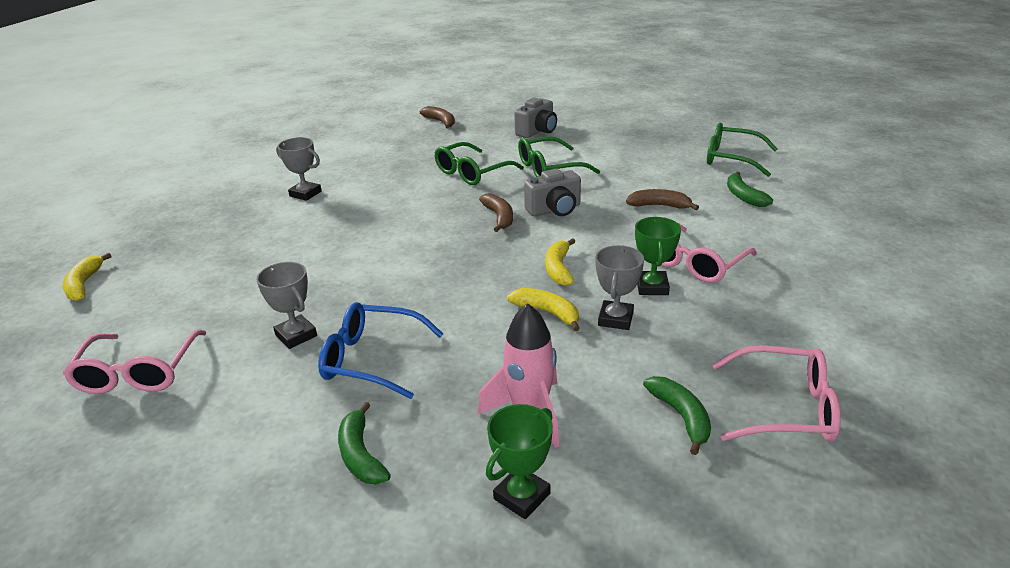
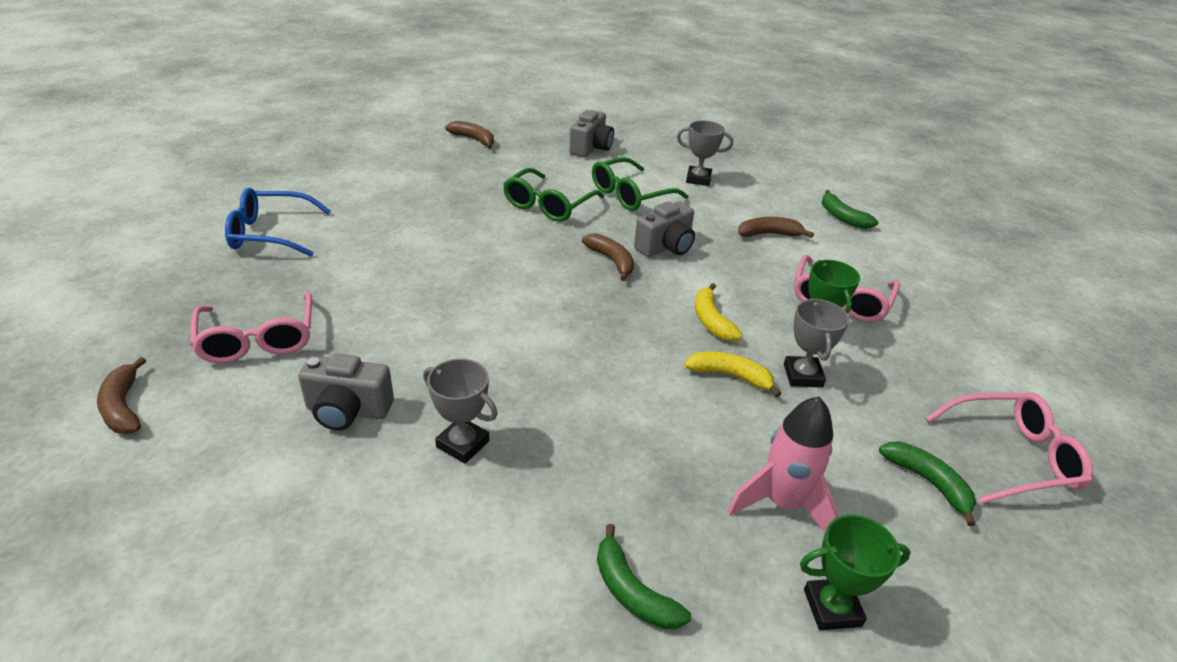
camera: 20 degrees left, 5 degrees up
yellow banana [62,253,112,301] -> brown banana [97,357,146,434]
pink glasses [63,329,207,394] -> pink glasses moved to [190,292,312,363]
grey trophy [276,137,322,201] -> grey trophy moved to [677,121,733,186]
blue glasses [318,302,443,399] -> blue glasses moved to [225,188,331,256]
green trophy [486,404,553,519] -> green trophy turned 60 degrees clockwise [800,515,911,630]
green glasses [707,123,777,177] -> none
none -> grey camera [298,354,394,431]

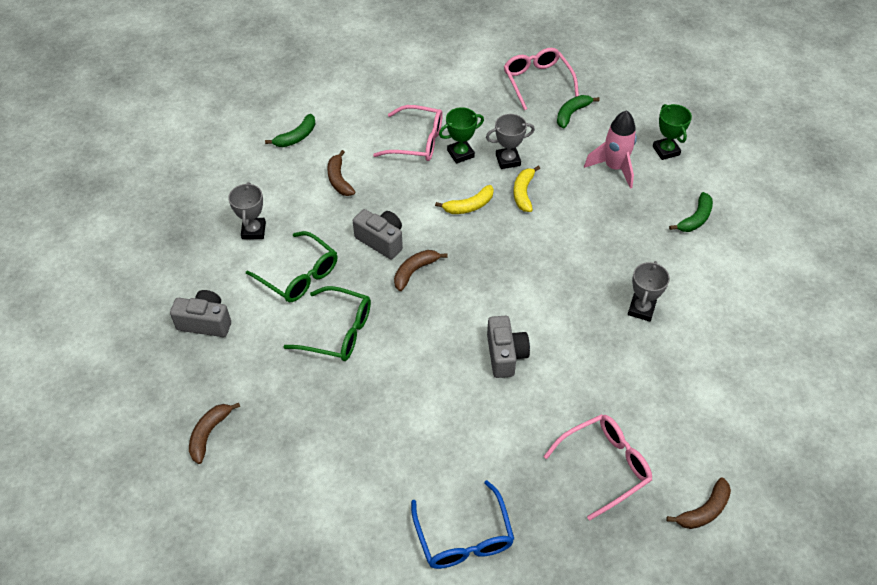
camera: 100 degrees left, 15 degrees up
grey camera [298,354,394,431] -> grey camera moved to [487,316,530,378]

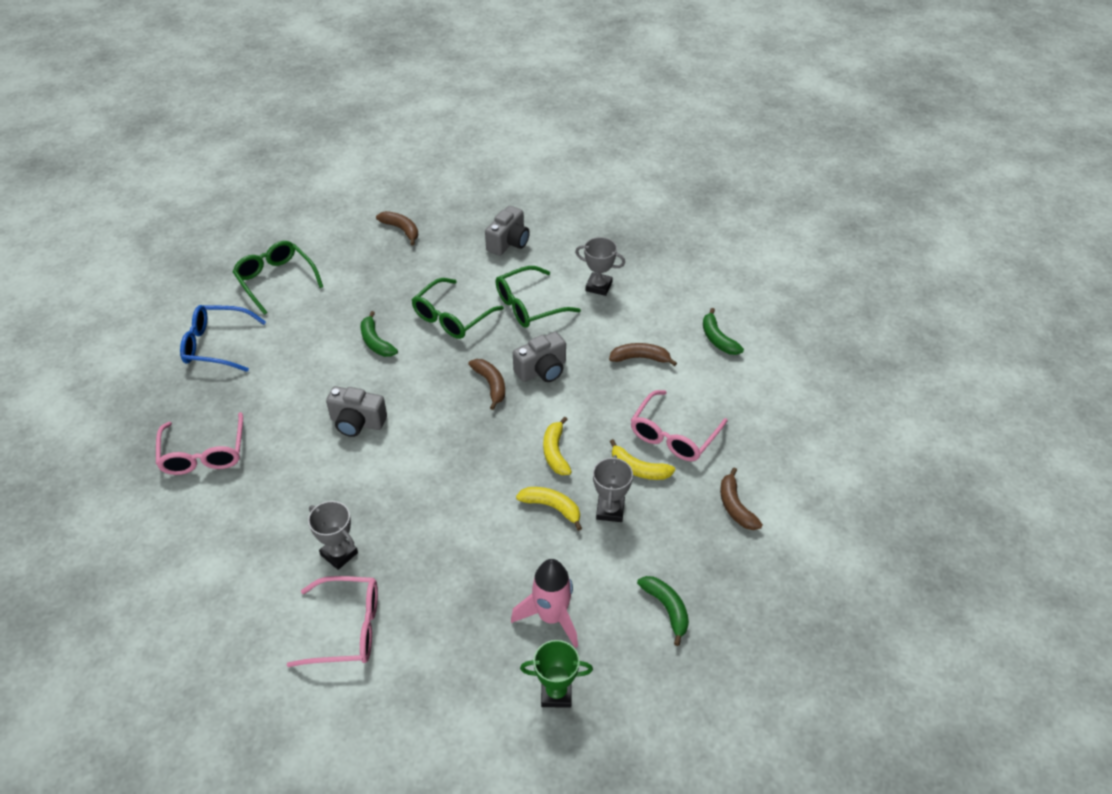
camera: 110 degrees right, 5 degrees down
green trophy [439,107,484,164] -> yellow banana [610,439,675,480]
pink glasses [504,48,579,110] -> pink glasses moved to [287,576,378,667]
brown banana [667,477,731,529] -> brown banana moved to [720,468,763,530]
green banana [669,192,713,232] -> green banana moved to [361,311,398,357]
none -> green glasses [233,241,323,315]

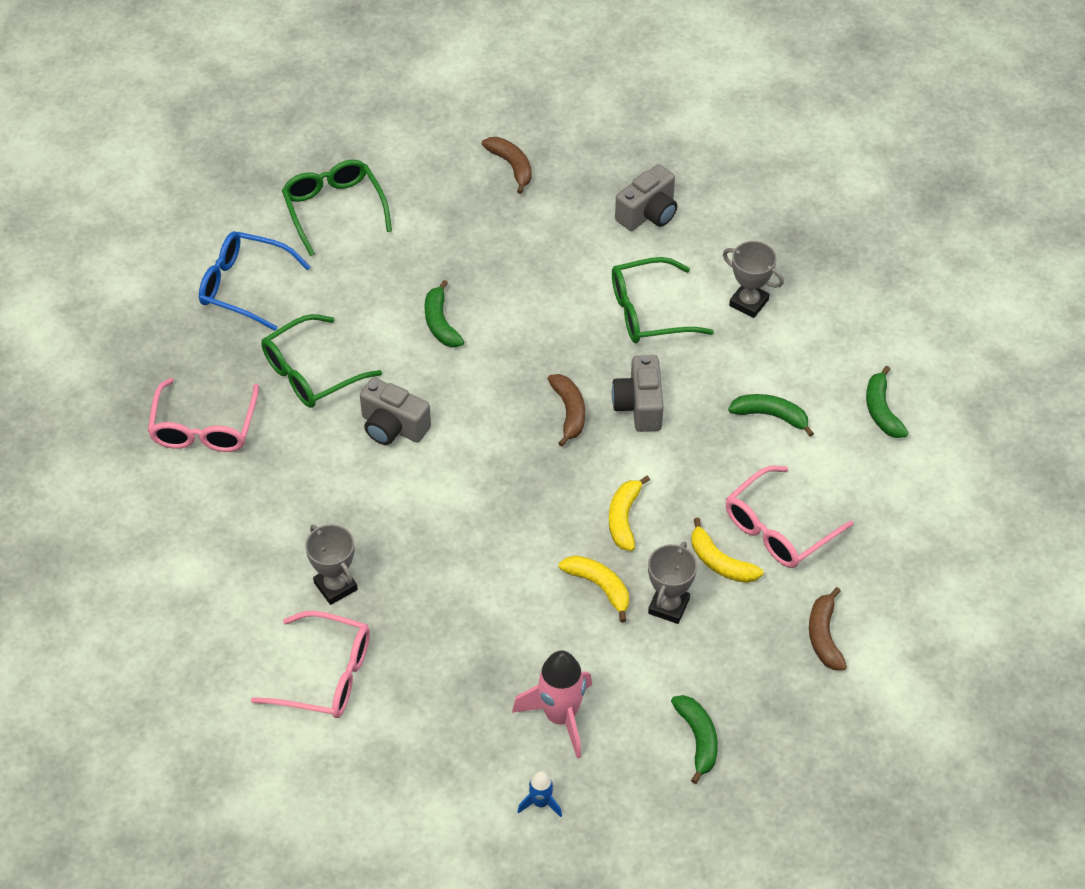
camera: 15 degrees right, 5 degrees up
green glasses [412,278,504,339] -> green glasses moved to [261,314,382,408]
grey camera [513,332,566,382] -> grey camera turned 105 degrees clockwise [612,355,664,432]
green trophy [520,640,593,708] -> blue rocket [517,771,562,817]
brown banana [609,343,677,366] -> green banana [728,394,814,437]

